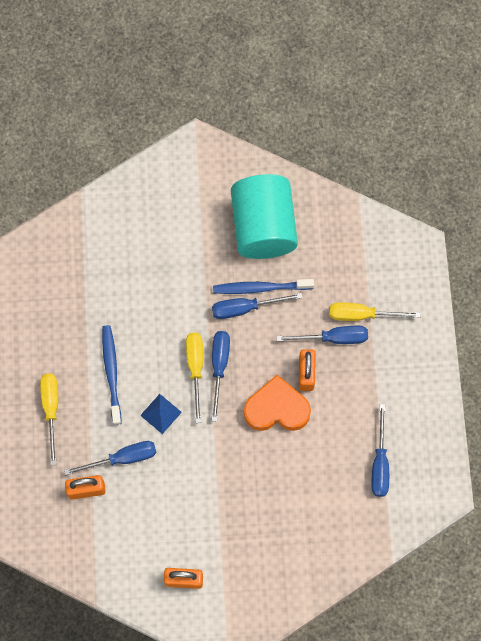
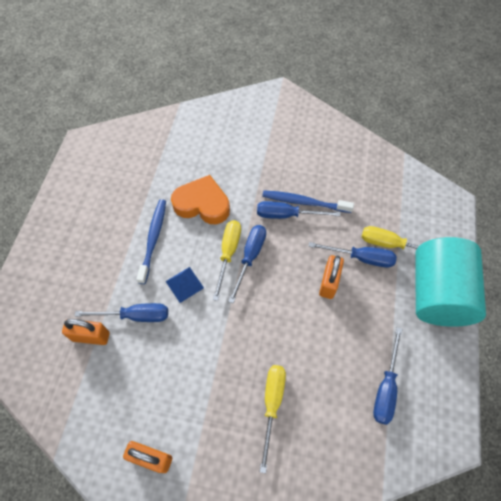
camera: 15 degrees right, 10 degrees down
yellow screwdriver [40,374,58,465] -> yellow screwdriver moved to [260,365,286,473]
turquoise cylinder [231,174,298,259] -> turquoise cylinder moved to [415,237,486,327]
orange heart [244,375,311,431] -> orange heart moved to [171,175,230,224]

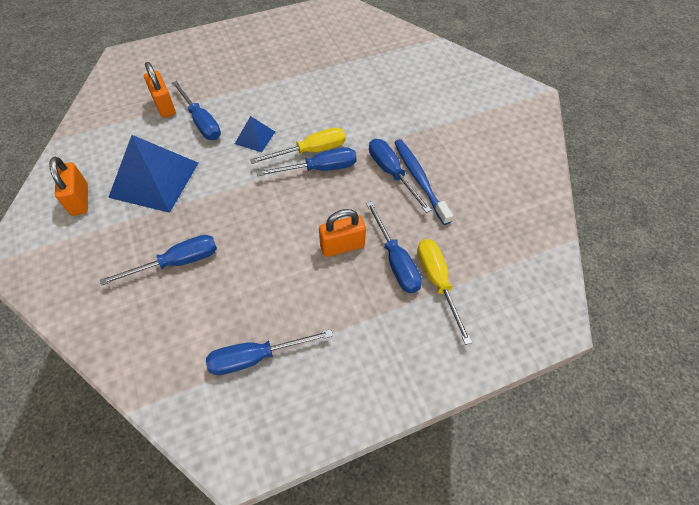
camera: 55 degrees right, 5 degrees down
blue toothbrush [136,199,166,284] -> none
orange heart [171,175,230,224] -> none
yellow screwdriver [260,365,286,473] -> blue screwdriver [100,235,217,286]
turquoise cylinder [415,237,486,327] -> none
none -> blue pyramid [108,135,198,213]

